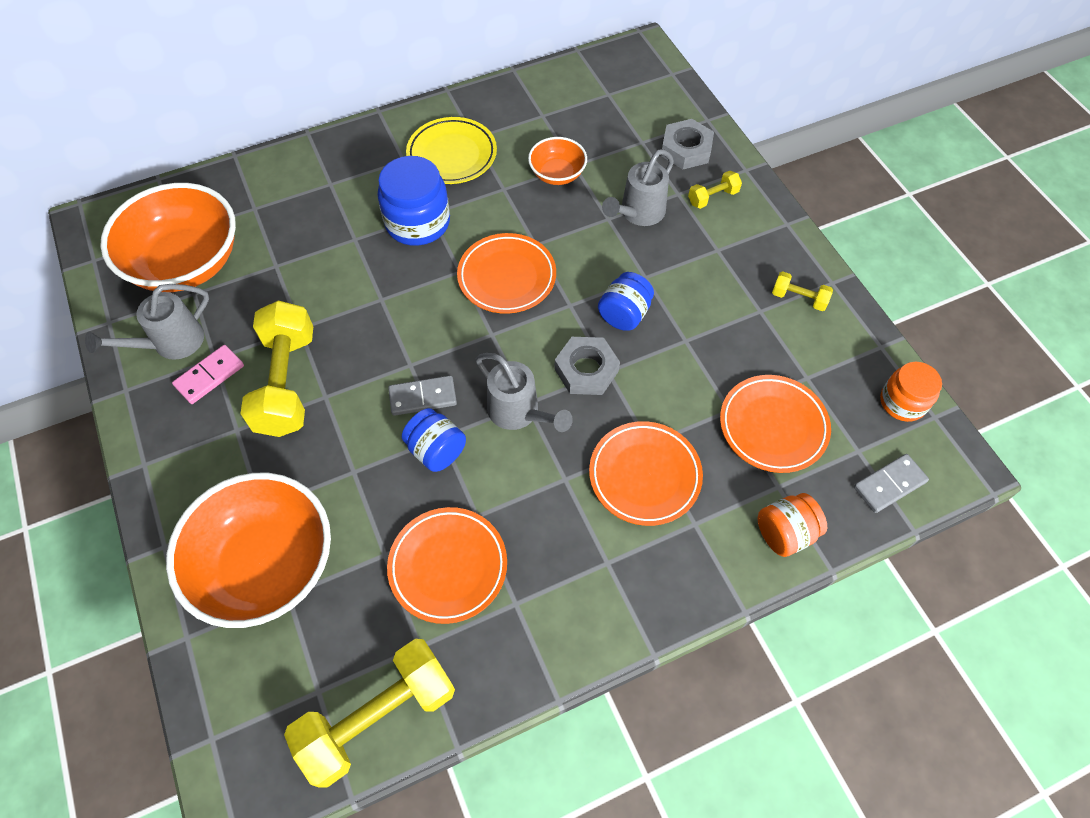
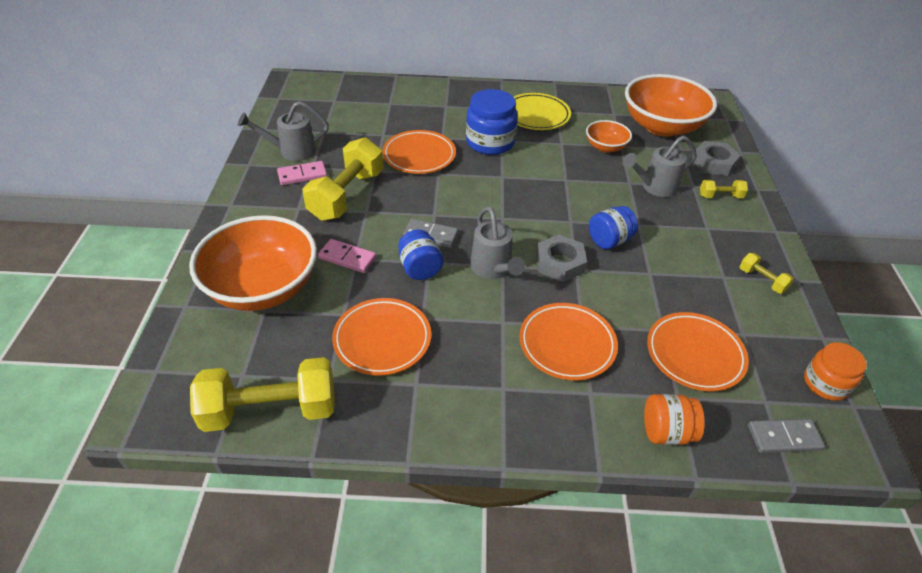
camera: 25 degrees right, 15 degrees down
orange bowl [100,183,236,292] -> orange bowl moved to [625,74,717,137]
orange plate [457,233,556,314] -> orange plate moved to [382,130,456,174]
none -> pink domino [318,239,376,273]

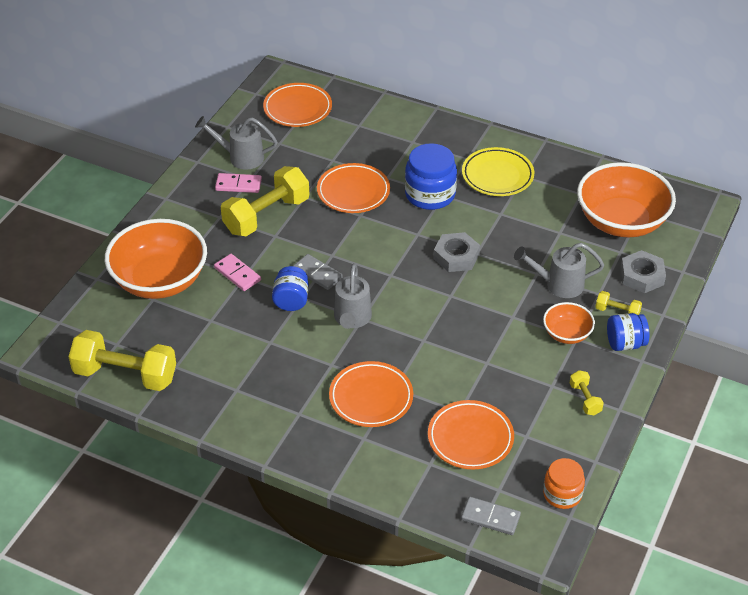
camera: 25 degrees right, 0 degrees up
orange plate [332,298,431,376] -> orange plate moved to [263,83,332,127]
grey nut [536,235,587,282] -> grey nut moved to [433,232,480,272]
orange bowl [586,120,632,153] -> orange bowl moved to [543,302,595,344]
blue jar [589,206,638,249] -> blue jar moved to [607,313,650,351]
orange jar [644,394,705,445] -> none

